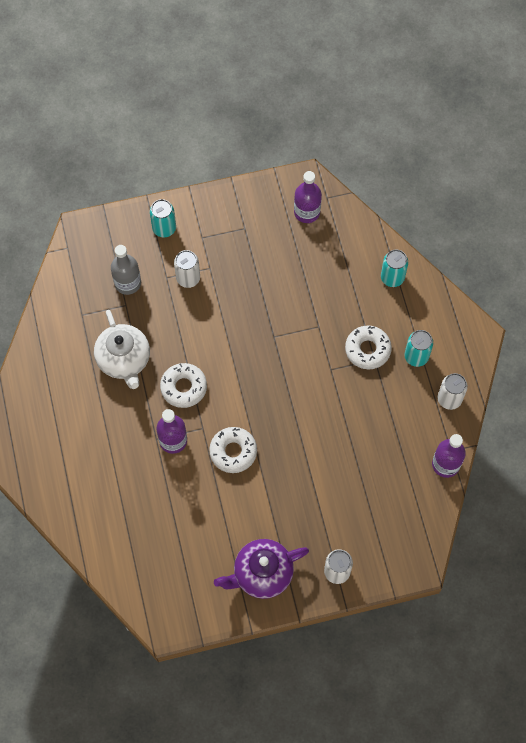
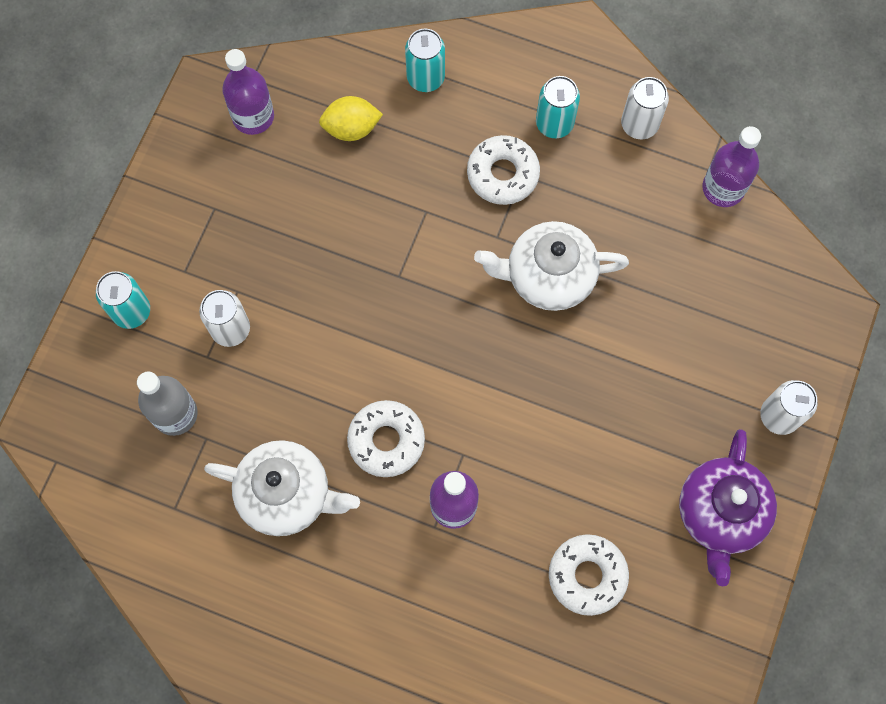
camera: 55 degrees left, 5 degrees up
white donut [209,427,257,473] -> white donut moved to [549,534,629,616]
none -> yellow lemon [319,96,383,141]
none -> white teapot [474,221,629,311]

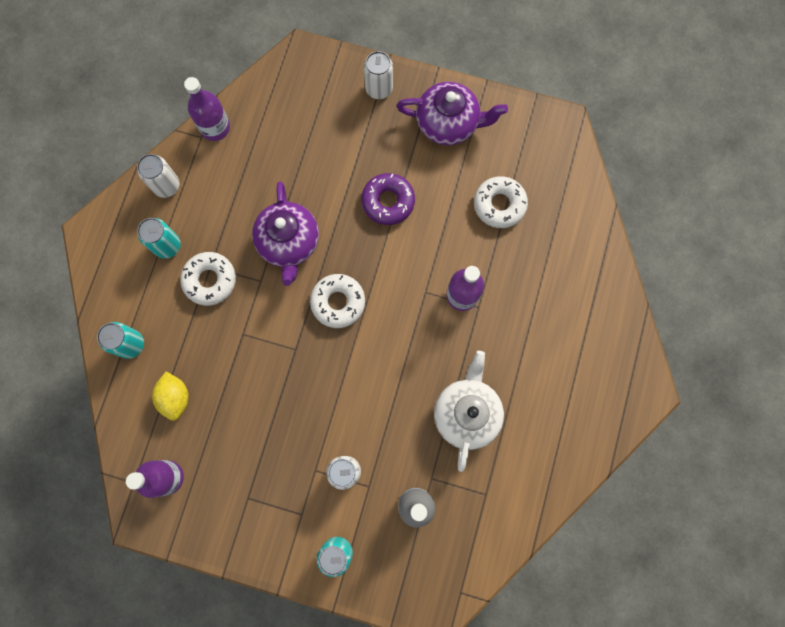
camera: 95 degrees left, 5 degrees up
white donut [347,400,425,477] -> white donut moved to [310,274,365,328]
white teapot [474,221,629,311] -> purple teapot [252,182,319,286]
none -> purple donut [361,173,415,225]

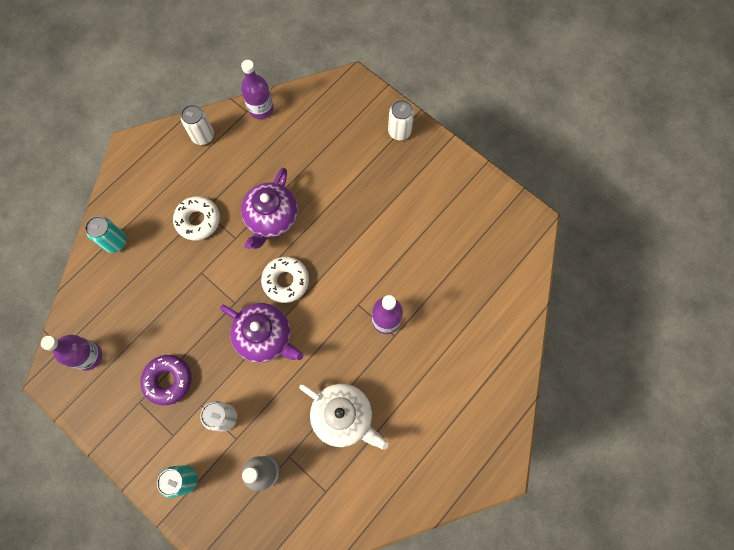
camera: 25 degrees right, 5 degrees down
turquoise can [137,218,181,259] -> none
yellow lemon [152,371,189,421] -> none
purple donut [361,173,415,225] -> purple donut moved to [140,355,192,405]
purple teapot [396,82,508,145] -> purple teapot moved to [220,303,303,363]
white teapot [434,351,504,472] -> white teapot turned 90 degrees clockwise [299,383,388,450]
white donut [474,176,528,228] -> none

